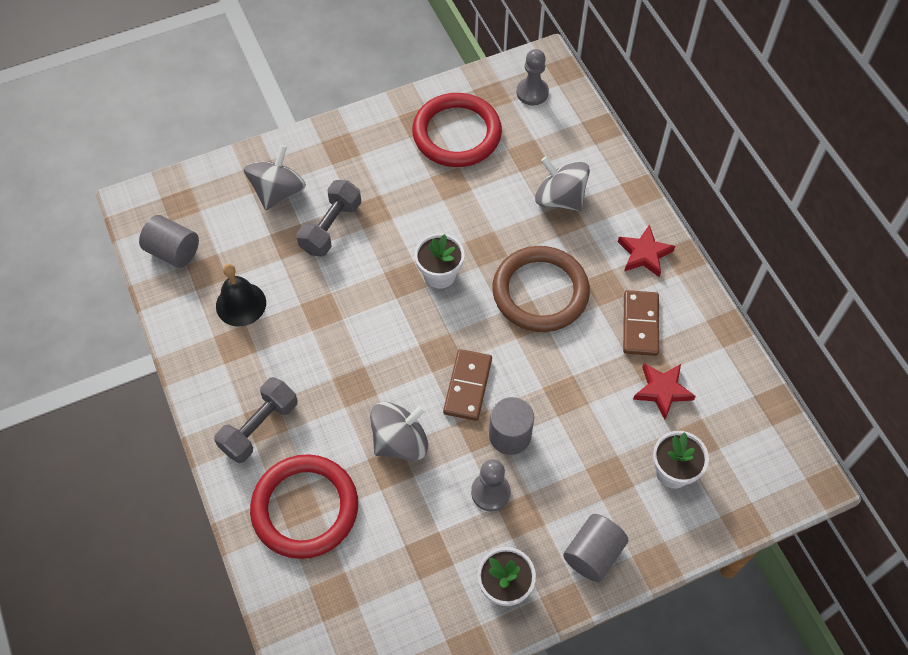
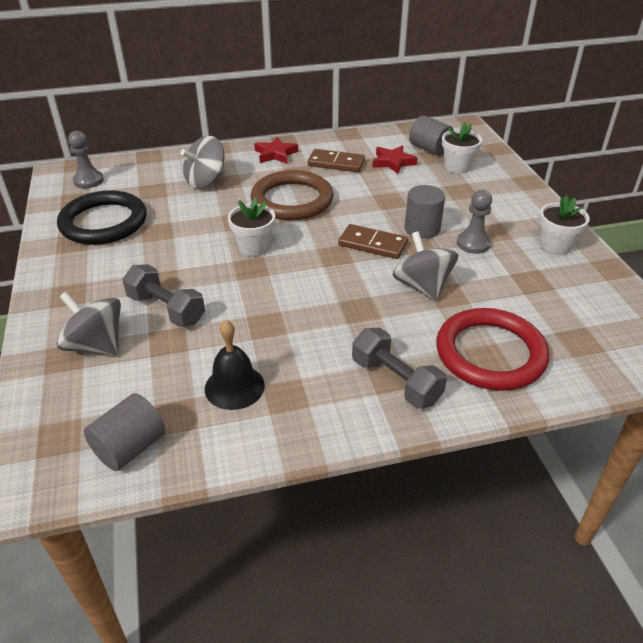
camera: 80 degrees left, 20 degrees down
red ring [412,93,502,167] -> black ring [57,190,147,245]
grey cylinder [563,514,628,582] -> grey cylinder moved to [409,116,454,156]

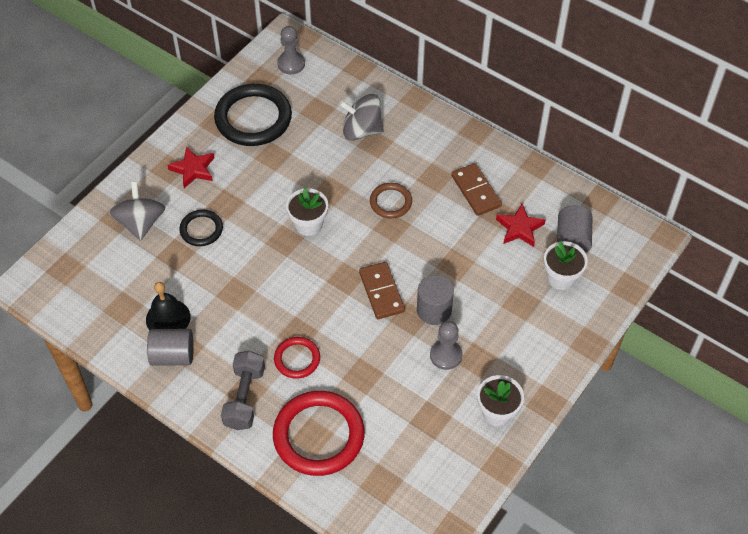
camera: 50 degrees right, 15 degrees up
grey cylinder [84,393,165,471] -> grey cylinder moved to [147,329,194,366]
grey dumbbell [122,265,205,327] -> black ring [179,210,223,246]
brown ring [251,170,333,220] -> brown ring [370,183,412,218], size x0.53
red star [254,137,298,164] -> red star moved to [168,146,214,188]
grey spinning top [393,231,458,301] -> none
none -> red ring [274,337,320,379]

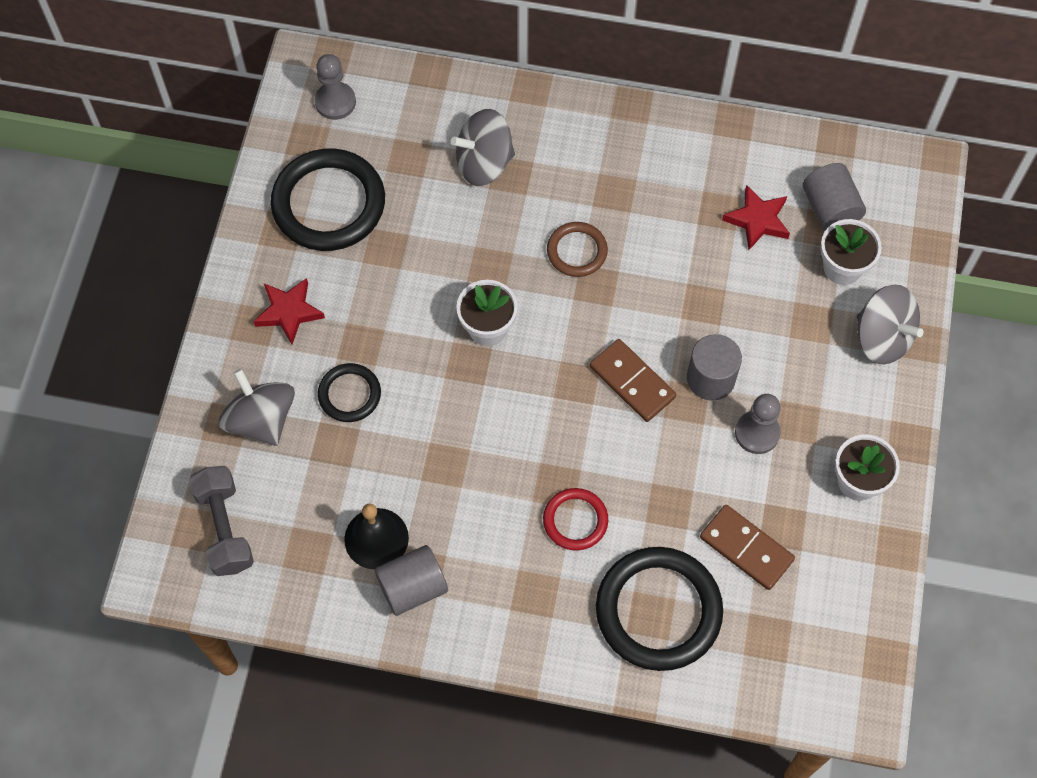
camera: 25 degrees left, 10 degrees up
grey dumbbell [221,351,265,430] -> grey dumbbell moved to [189,466,254,576]
red ring [273,391,365,476] -> black ring [596,547,723,671]
brown domino [451,163,502,216] -> brown domino moved to [700,505,795,590]
none -> grey spinning top [857,284,923,364]

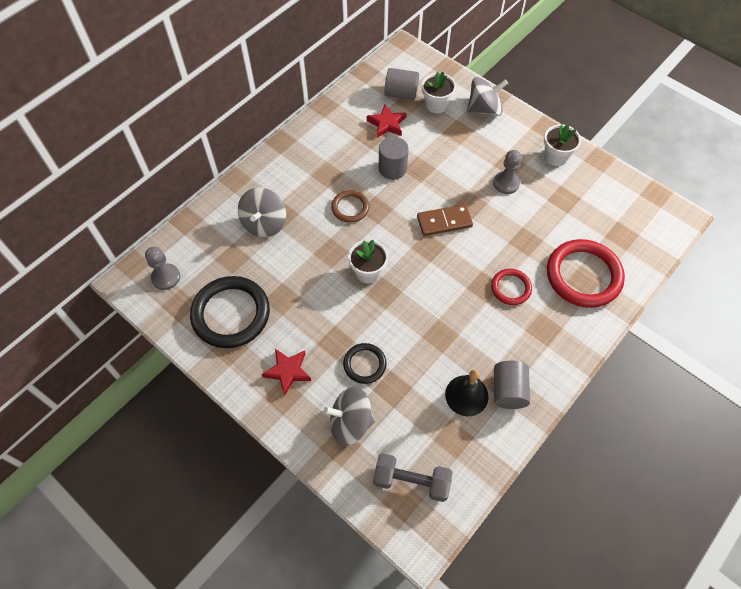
camera: 60 degrees left, 5 degrees down
black ring [596,547,723,671] -> red ring [547,239,625,308]
grey cylinder [687,334,742,401] -> grey cylinder moved to [379,137,409,180]
brown domino [700,505,795,590] -> none

